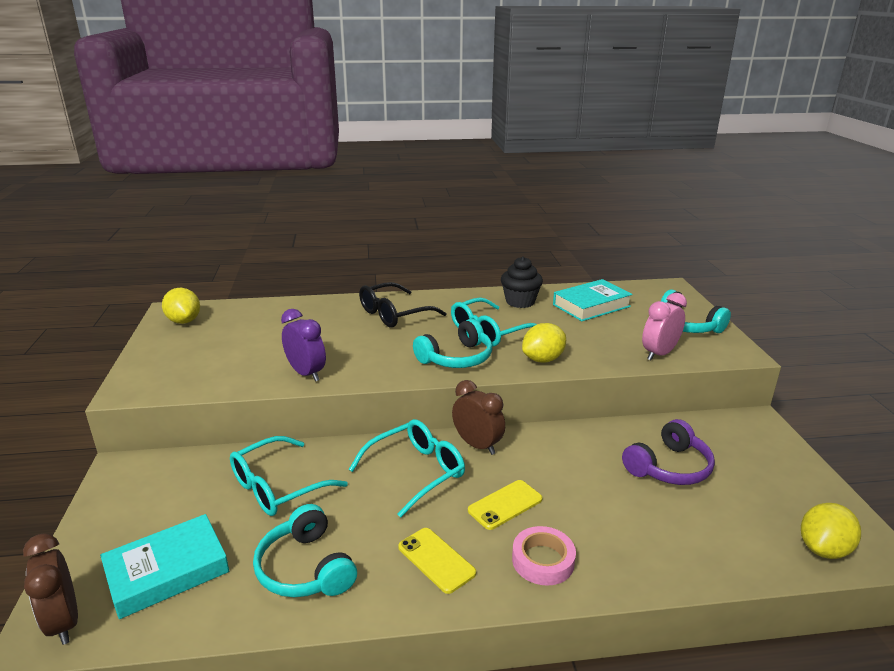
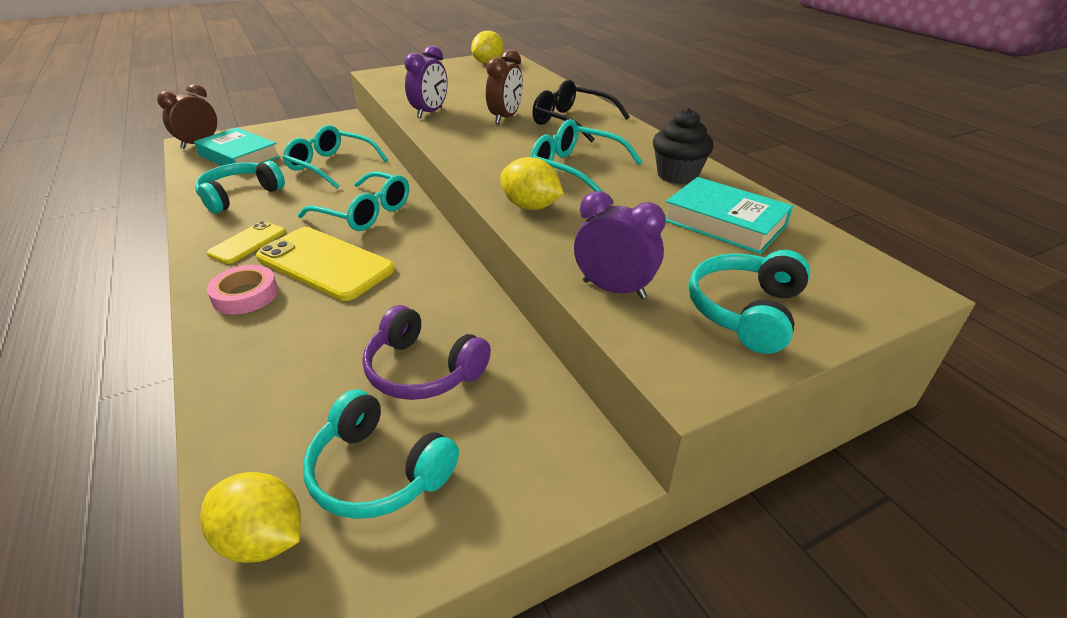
camera: 70 degrees right, 10 degrees up
turquoise headphones [413,319,492,368] -> turquoise headphones moved to [303,389,459,519]
brown clock [452,380,505,455] -> brown clock moved to [486,49,523,124]
yellow phone [468,480,543,530] -> yellow phone [256,227,395,301], size x1.82
pink clock [642,293,687,361] -> purple clock [574,191,666,299]

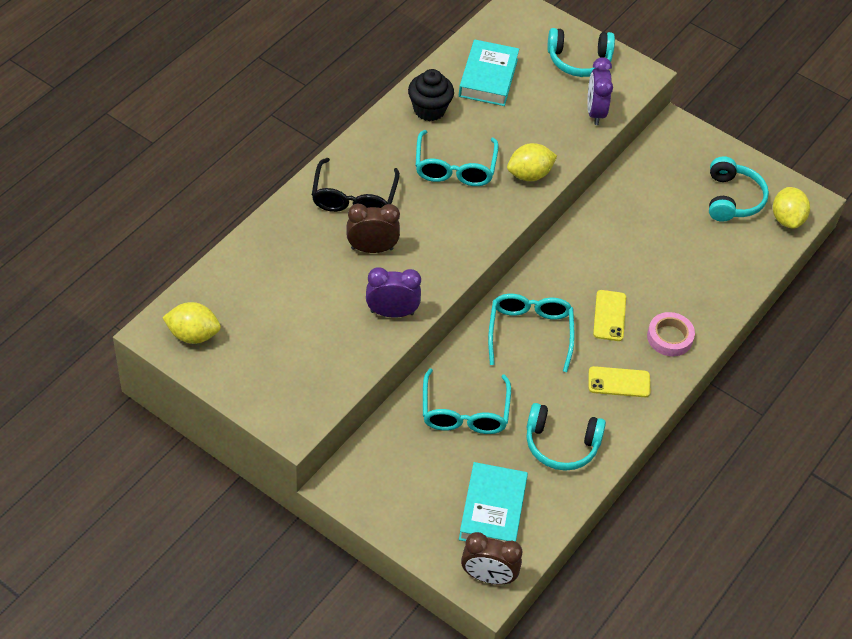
camera: 120 degrees left, 15 degrees up
yellow phone [256,227,395,301] -> yellow phone [593,290,626,341], size x0.55
purple headphones [362,305,491,400] -> none
yellow lemon [500,157,564,210] -> yellow lemon turned 60 degrees clockwise [507,143,557,181]

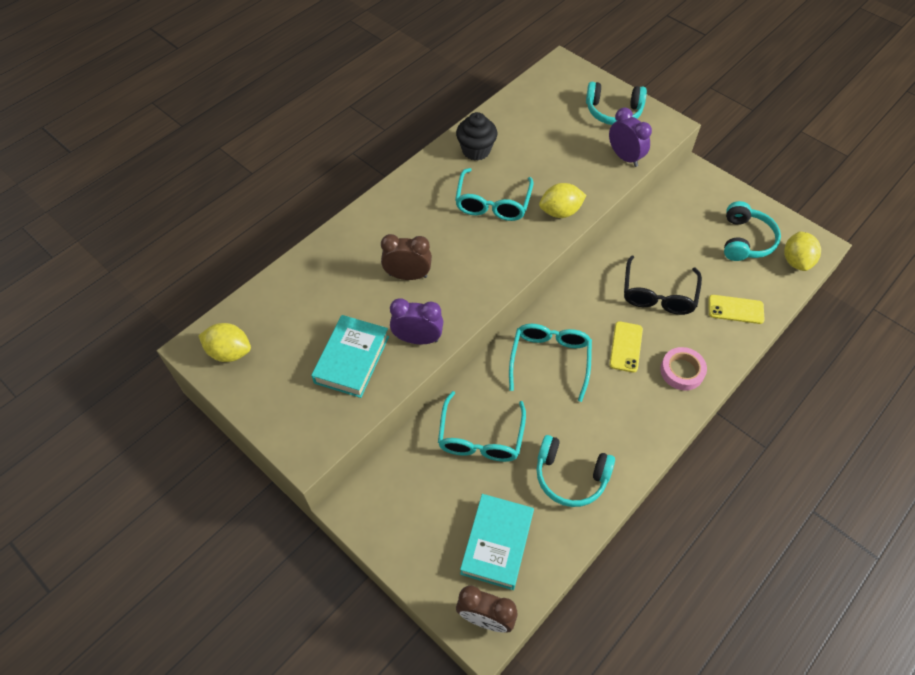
camera: 10 degrees right, 5 degrees up
black glasses [312,158,400,212] -> black glasses moved to [624,256,702,315]
turquoise book [459,40,519,106] -> turquoise book moved to [311,315,389,398]
purple clock [587,57,613,125] -> purple clock turned 135 degrees clockwise [609,107,652,167]
yellow phone [588,366,650,397] -> yellow phone moved to [708,295,765,324]

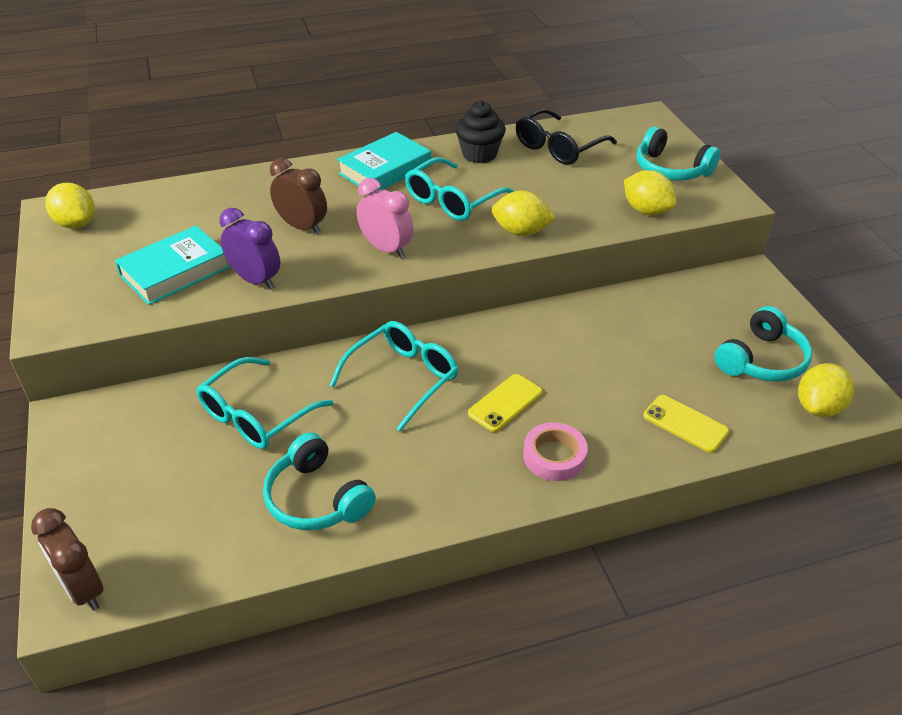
camera: 30 degrees right, 15 degrees down
turquoise book [460,494,534,590] -> turquoise book moved to [337,132,431,193]
purple clock [609,107,652,167] -> yellow lemon [624,170,677,215]
black glasses [624,256,702,315] -> black glasses moved to [516,108,617,165]
none -> pink clock [357,178,413,258]

